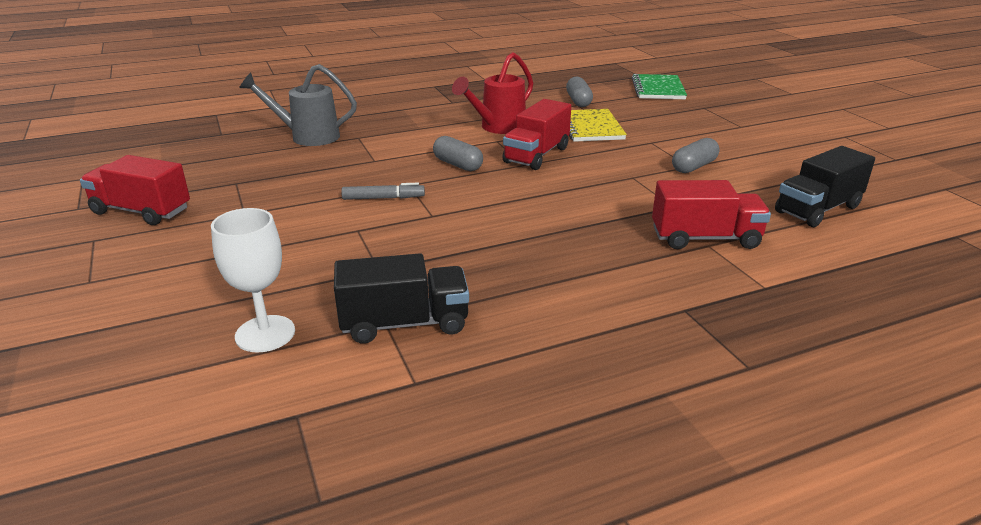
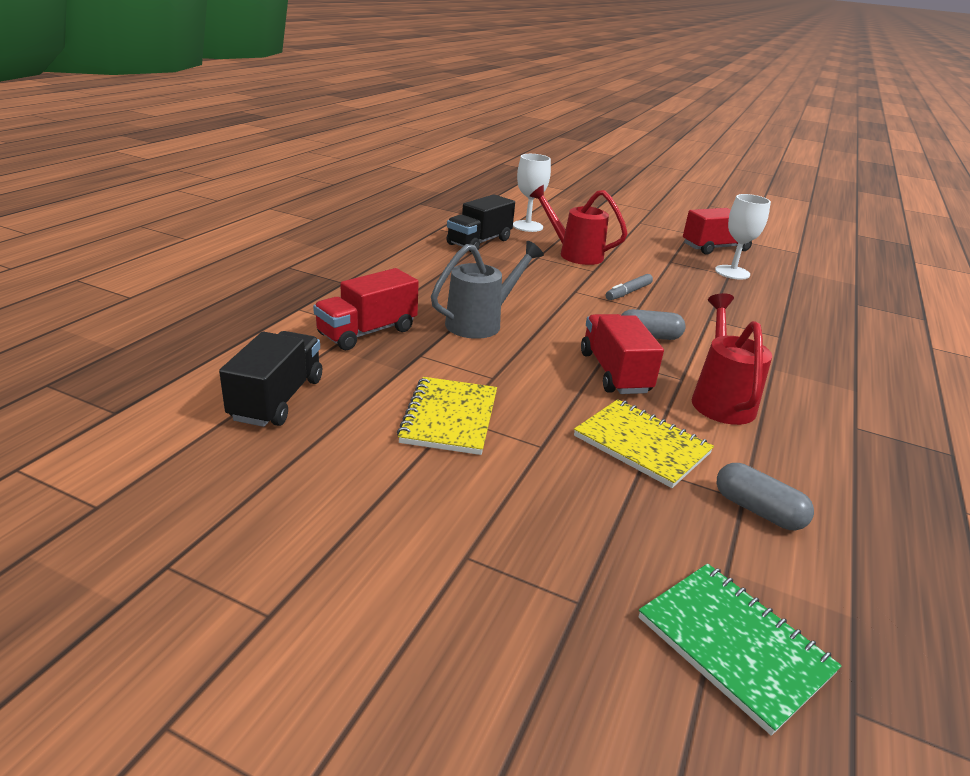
camera: 135 degrees right, 0 degrees up
grey watering can [239,64,357,146] -> grey watering can moved to [431,241,544,339]
grey capsule [672,138,720,173] -> yellow notebook [397,377,497,455]
none -> red watering can [530,185,628,265]
none -> white goblet [715,194,771,279]

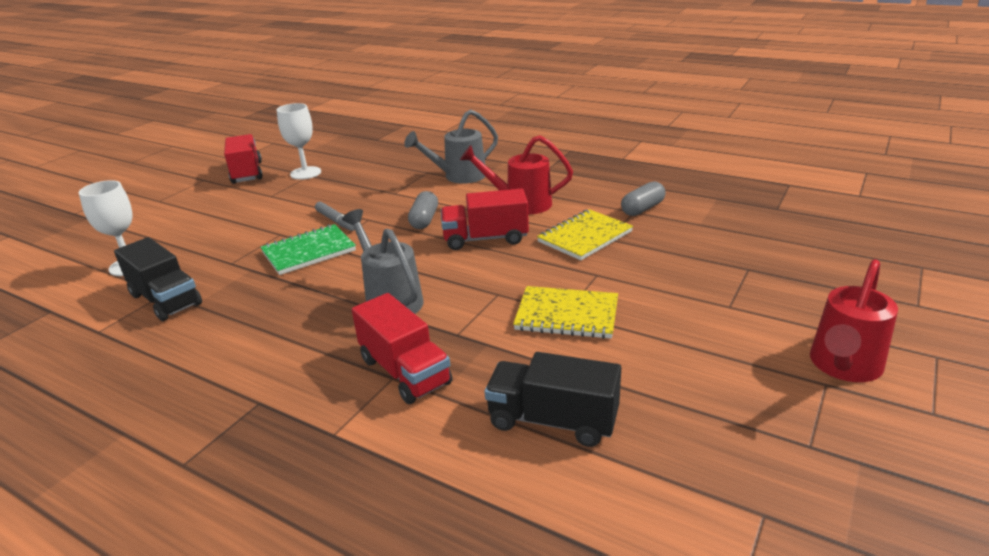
camera: 80 degrees left, 0 degrees up
red watering can [530,185,628,265] -> red watering can moved to [810,259,898,382]
green notebook [638,564,842,736] -> green notebook moved to [260,224,356,275]
none -> grey watering can [404,109,498,184]

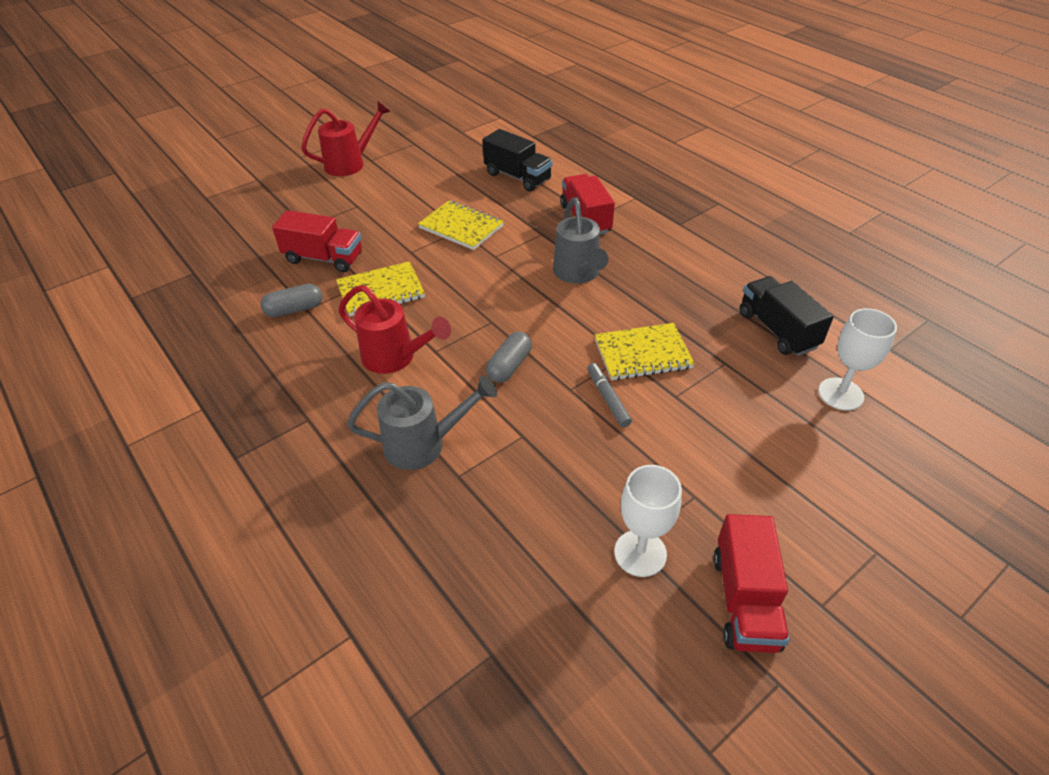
camera: 160 degrees left, 15 degrees up
green notebook [260,224,356,275] -> yellow notebook [595,323,695,381]
red truck [441,189,529,250] -> red truck moved to [272,210,362,272]

